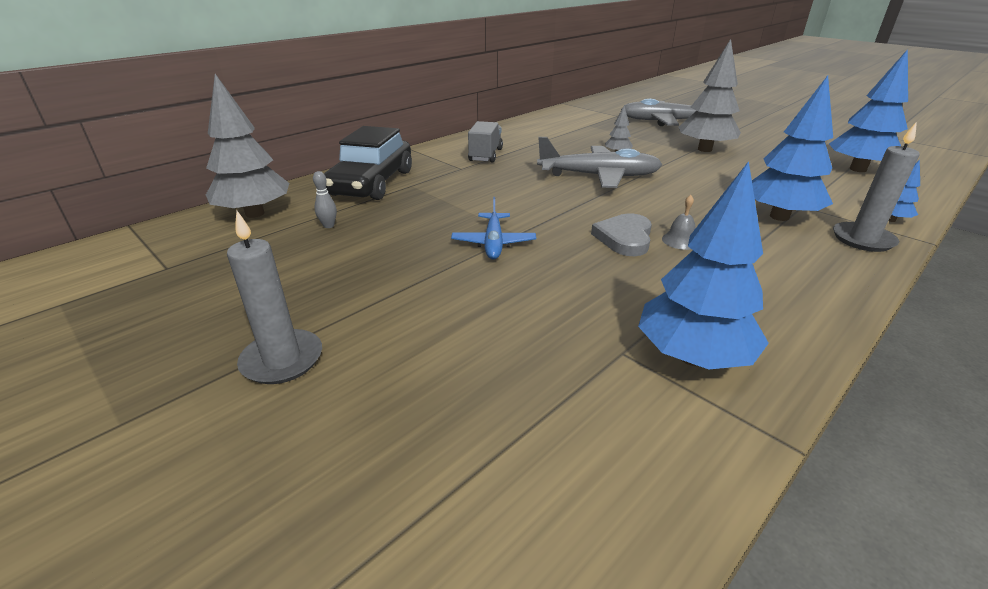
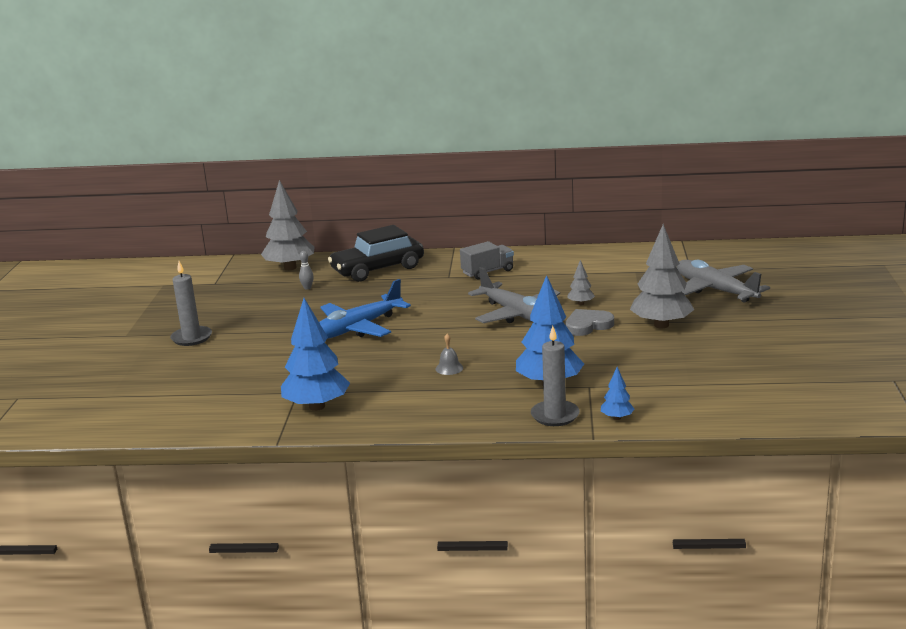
camera: 50 degrees right, 10 degrees down
blue plane [451,197,536,259] -> blue plane [319,279,411,339], size x1.69
grey heart [591,213,652,256] -> grey heart moved to [565,309,614,336]
blue tree [829,49,908,172] -> none

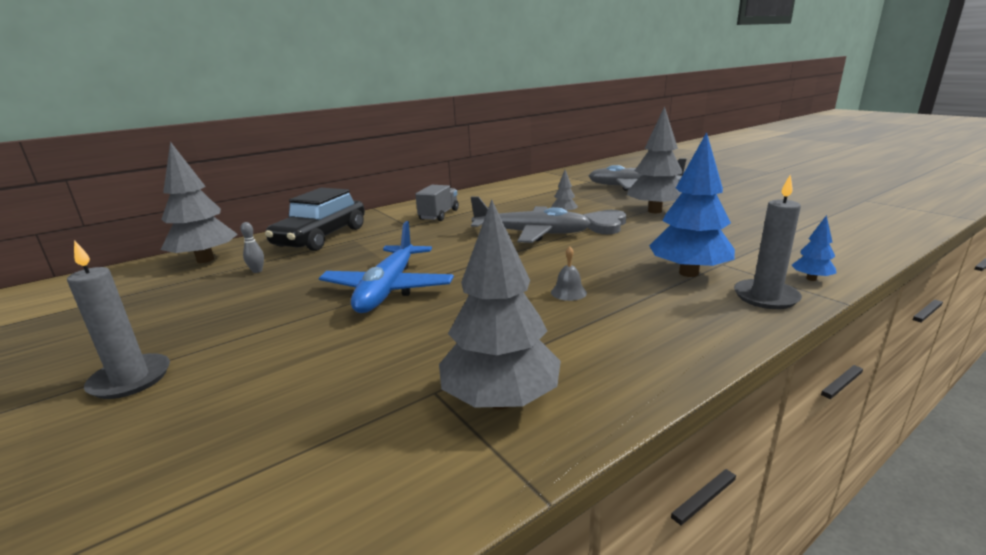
camera: 40 degrees left, 0 degrees up
blue tree [281,298,350,411] -> grey tree [439,200,561,409]

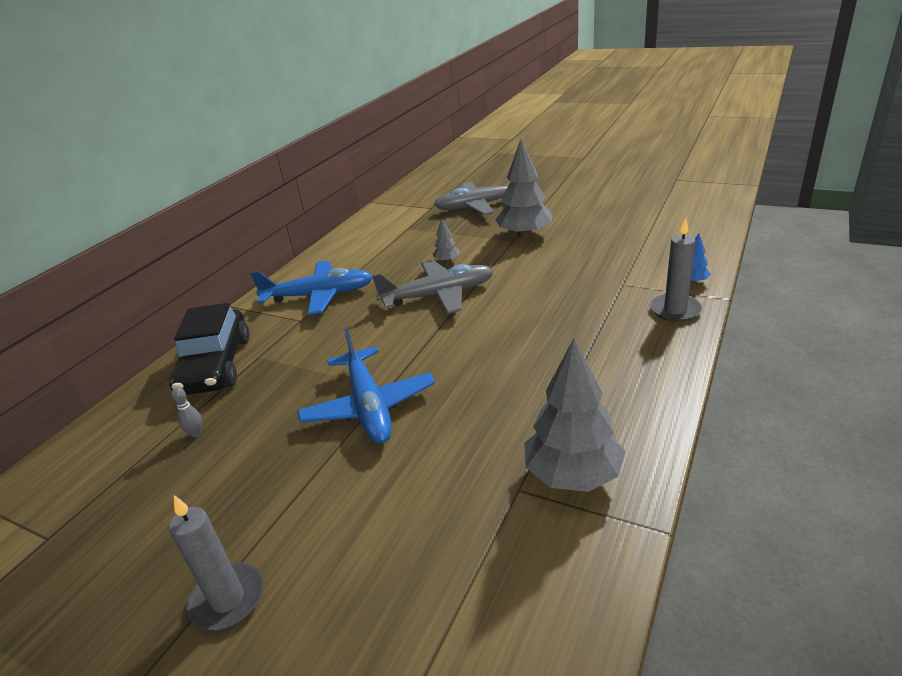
camera: 25 degrees left, 10 degrees up
grey tree [160,142,238,263] -> none
grey truck [415,185,459,221] -> blue plane [250,261,373,315]
grey bell [551,246,587,301] -> none
grey heart [583,210,626,234] -> none
blue tree [649,132,735,277] -> none

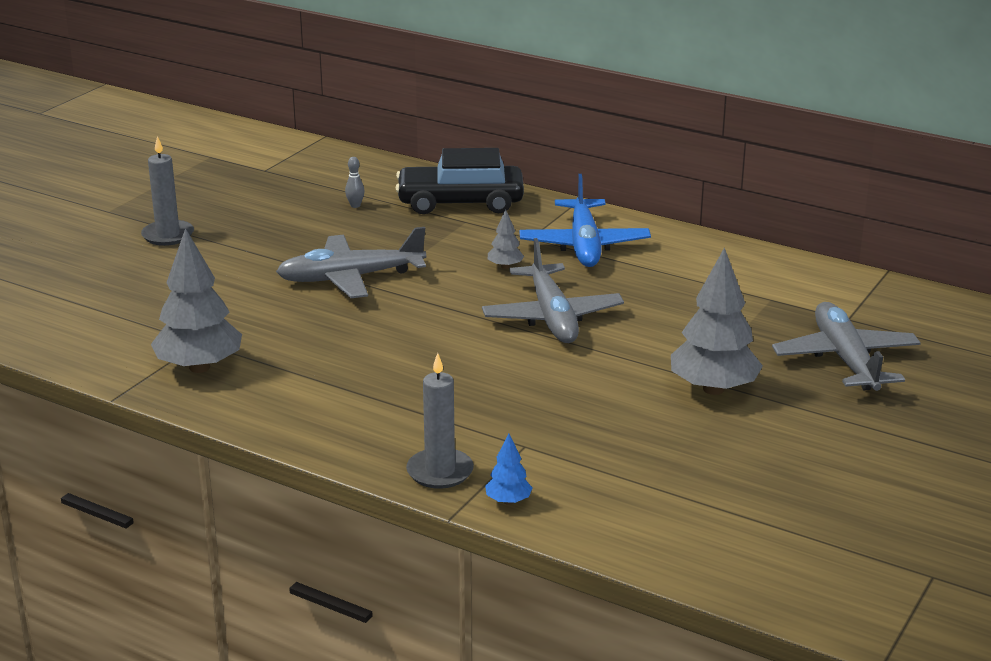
camera: 90 degrees right, 5 degrees down
blue plane [297,328,435,444] -> grey plane [276,227,426,298]
grey tree [433,219,460,263] -> grey tree moved to [488,209,524,269]

